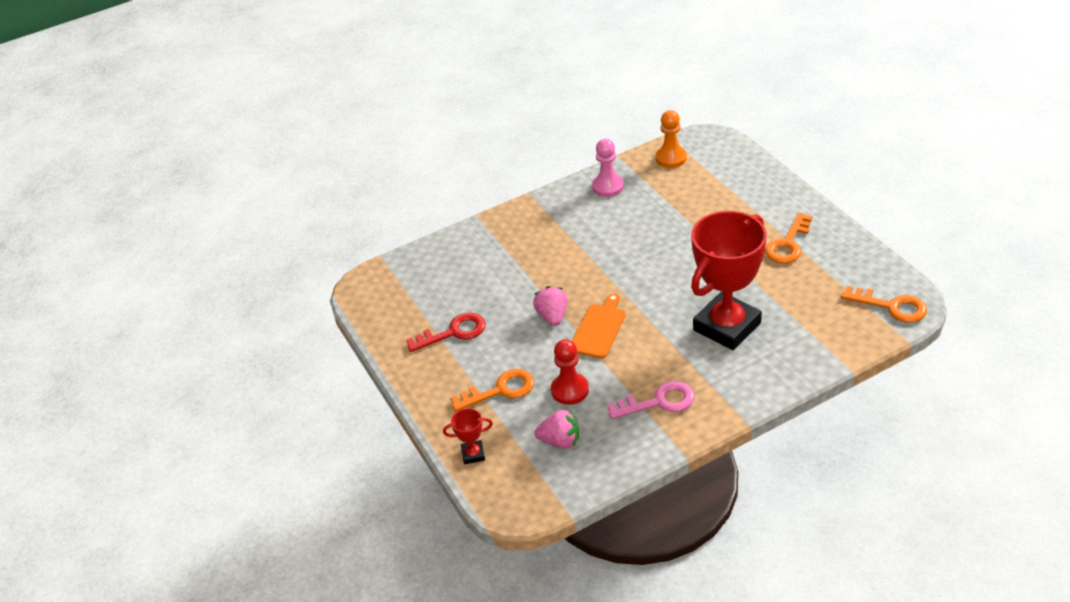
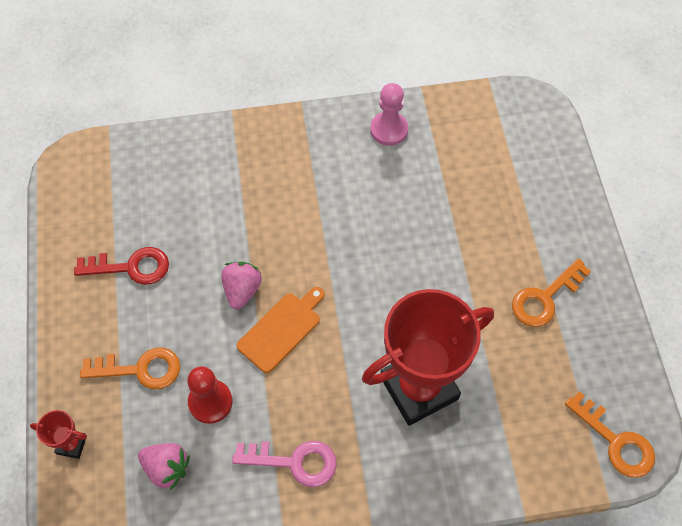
camera: 15 degrees right, 20 degrees up
orange pawn [656,110,687,168] -> none

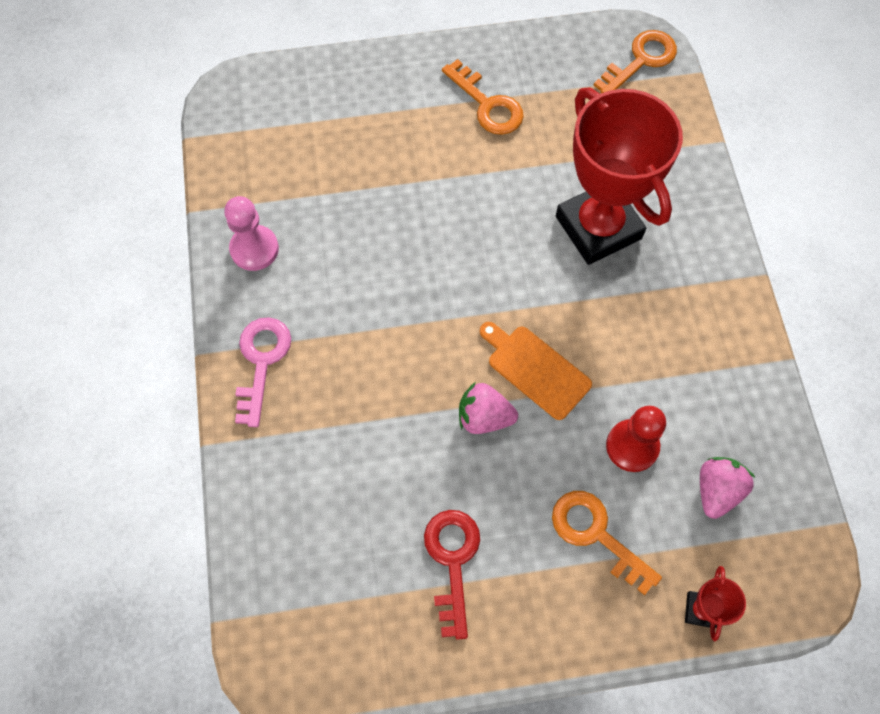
camera: 90 degrees left, 5 degrees up
orange key [80,347,180,389] -> orange key turned 45 degrees counterclockwise [552,491,662,595]
pink key [232,441,337,487] -> pink key moved to [235,317,291,427]

